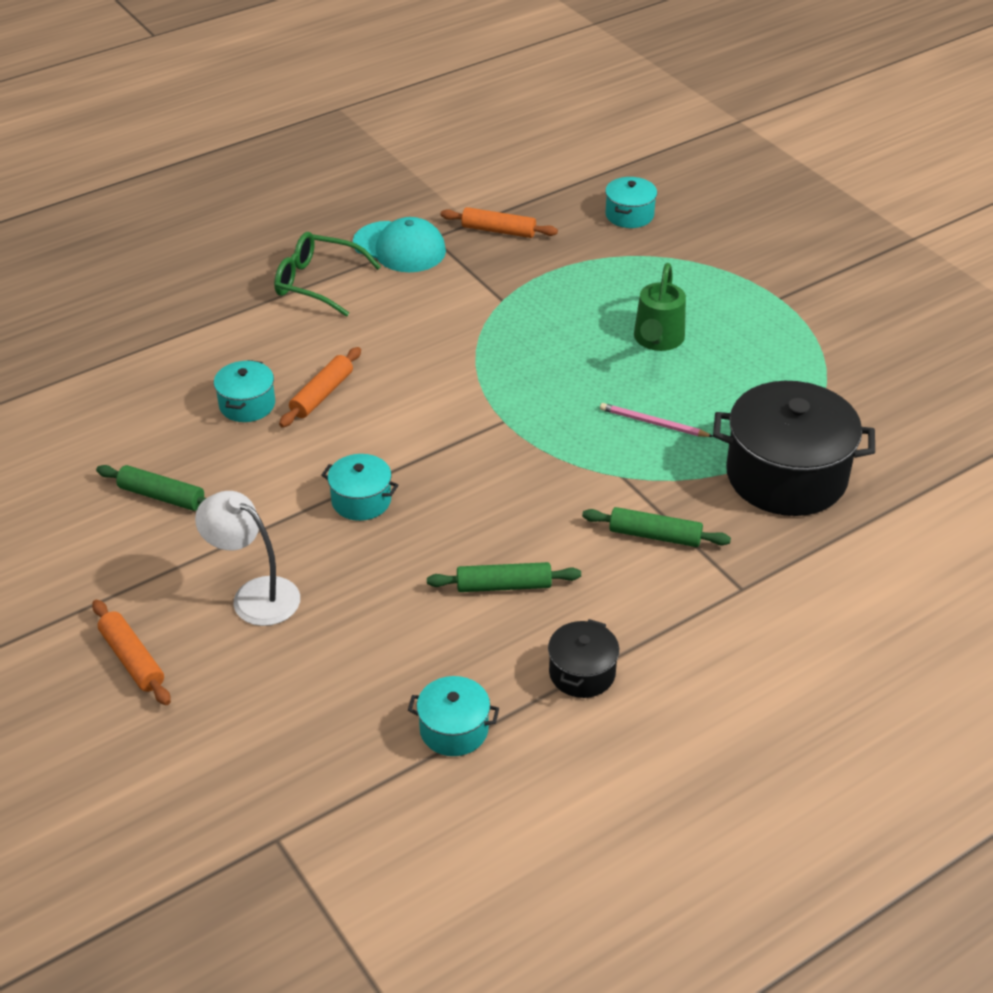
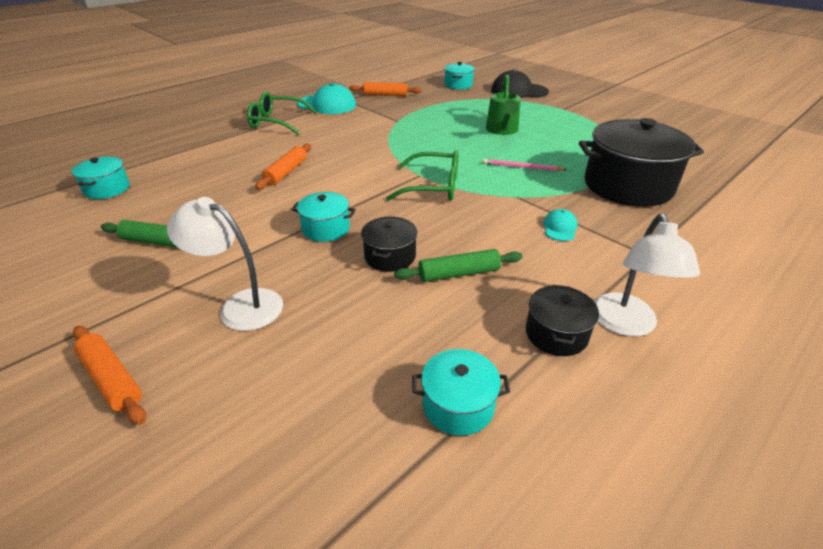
camera: 10 degrees left, 5 degrees down
turquoise pot [214,360,275,422] -> turquoise pot moved to [72,156,130,199]
green rolling pin [582,507,731,547] -> turquoise cap [543,209,578,241]
none -> black pot [361,217,418,272]
none -> green glasses [386,150,459,201]
none -> black cap [491,69,549,98]
none -> white lamp [594,213,700,336]

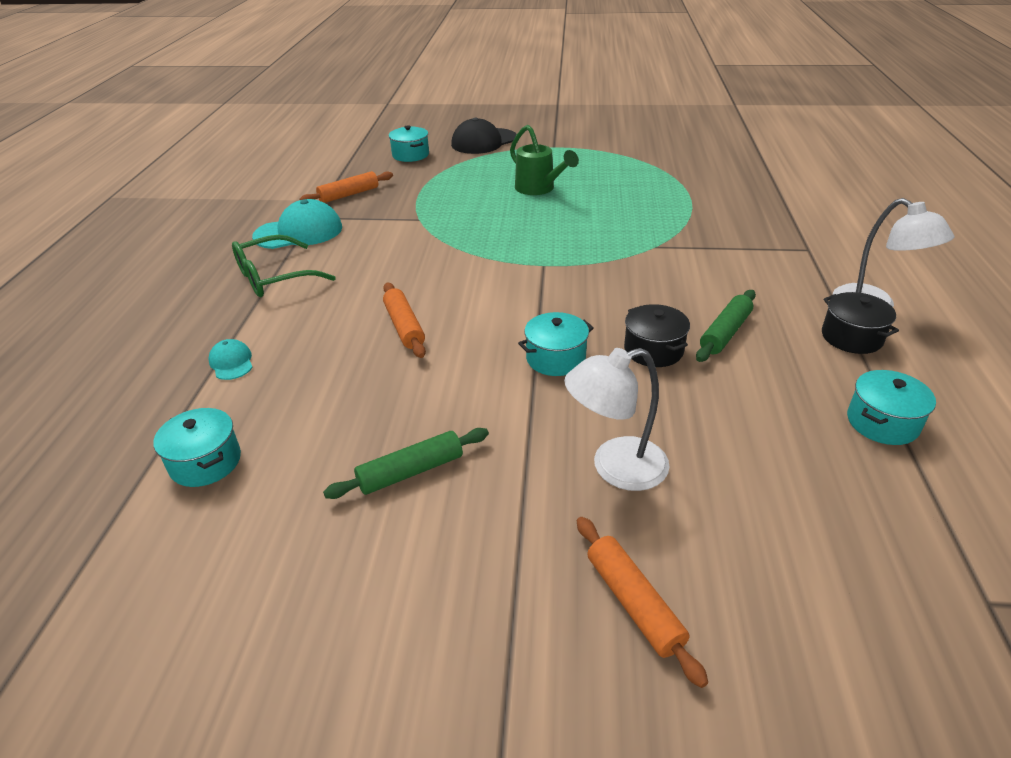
camera: 40 degrees left, 0 degrees up
orange rolling pin [73,326,146,425] -> orange rolling pin turned 60 degrees clockwise [577,517,708,688]
green glasses [386,150,459,201] -> none
pink pencil [483,159,567,171] -> none
turquoise cap [543,209,578,241] -> turquoise cap moved to [209,339,253,380]
black pot [579,118,704,207] -> none

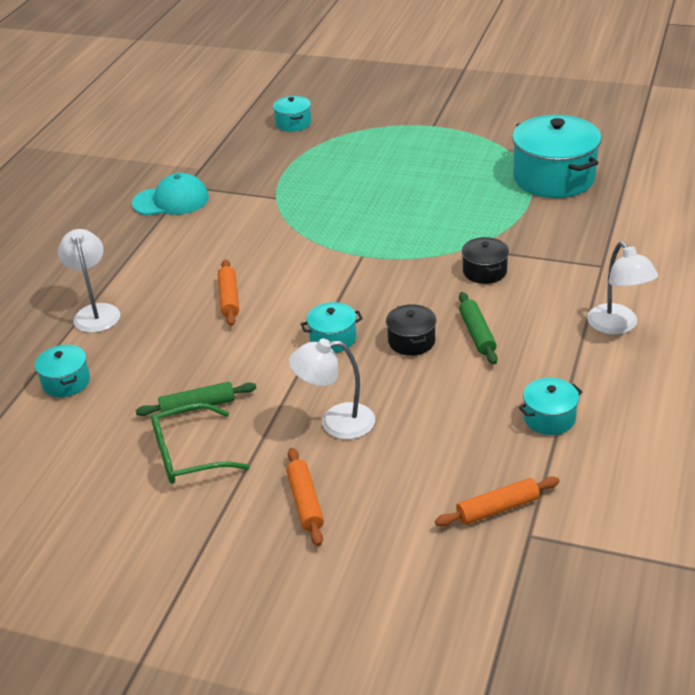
camera: 15 degrees right, 0 degrees up
turquoise cap [209,339,253,380] -> white lamp [58,229,120,333]
green glasses [232,235,336,297] -> green glasses moved to [151,403,250,484]
orange rolling pin [300,171,393,203] -> orange rolling pin moved to [435,476,560,527]
black cap [451,117,517,154] -> none
green watering can [510,125,579,195] -> none
green rolling pin [696,290,756,362] -> green rolling pin turned 60 degrees counterclockwise [459,292,498,364]
black pot [822,292,899,354] -> black pot moved to [462,237,509,284]
none -> turquoise pot [512,115,601,198]

